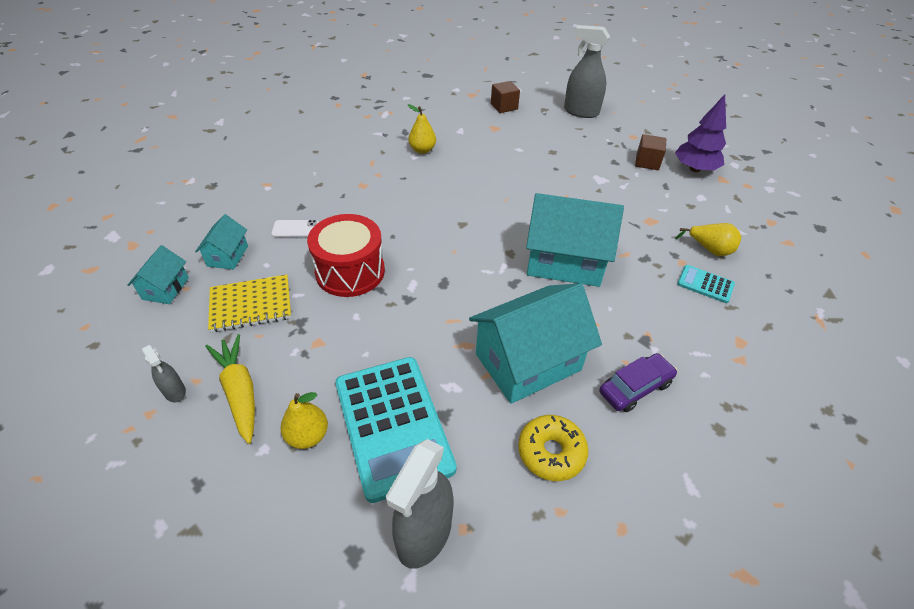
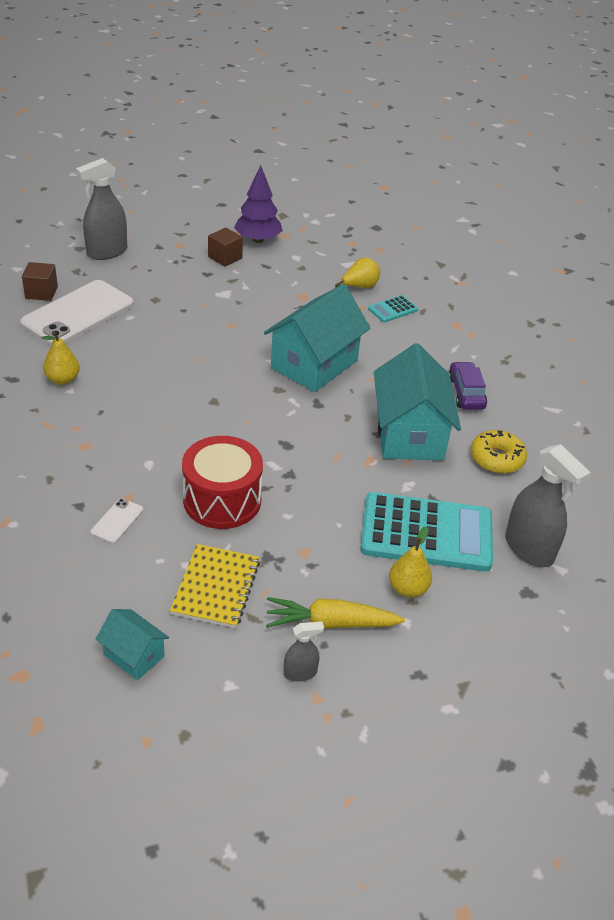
camera: 65 degrees left, 5 degrees down
turquoise house [195,214,248,270] -> none
none -> white phone [20,280,134,346]

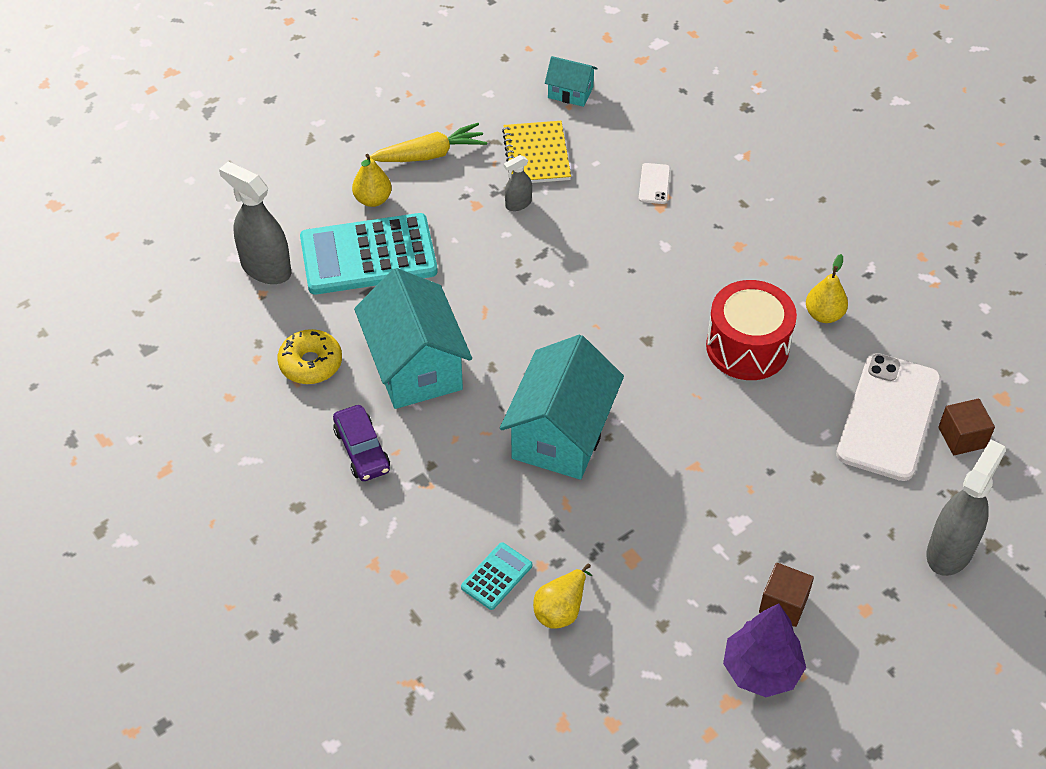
camera: 165 degrees right, 10 degrees up
red drum [182,436,263,529] -> red drum moved to [706,280,797,380]
grey spray bottle [284,621,324,682] -> grey spray bottle moved to [504,155,532,211]

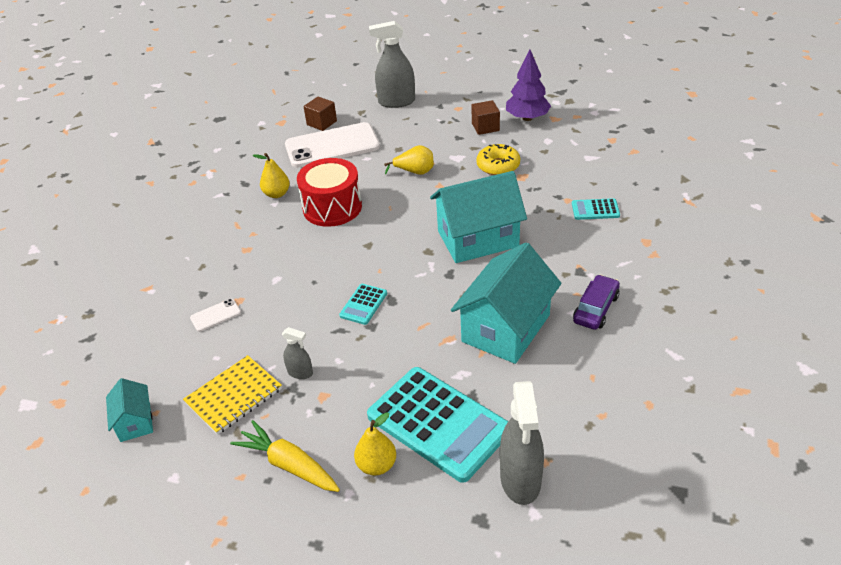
camera: 125 degrees left, 10 degrees down
yellow donut [277,329,342,384] -> yellow donut moved to [476,144,520,175]
yellow pear [533,564,593,629] -> yellow pear moved to [384,145,434,175]
none -> turquoise calculator [339,284,387,325]

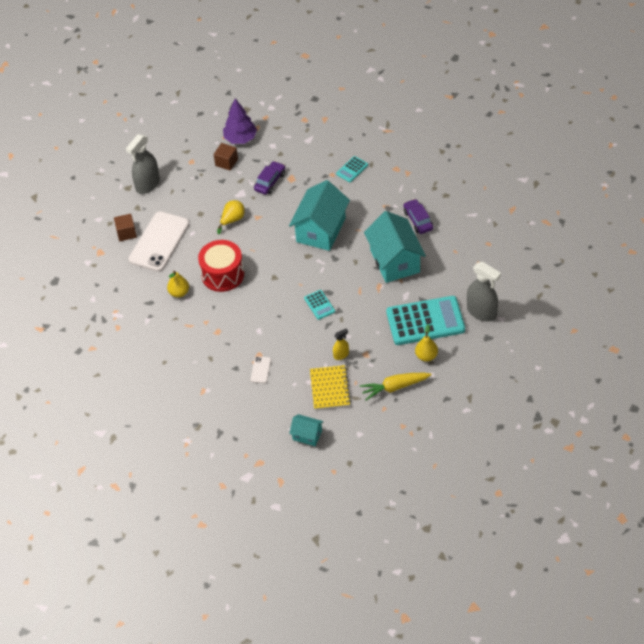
camera: 50 degrees left, 10 degrees up
grey spray bottle [282,327,313,379] -> yellow spray bottle [333,329,349,360]
yellow donut [476,144,520,175] -> purple car [254,161,285,195]

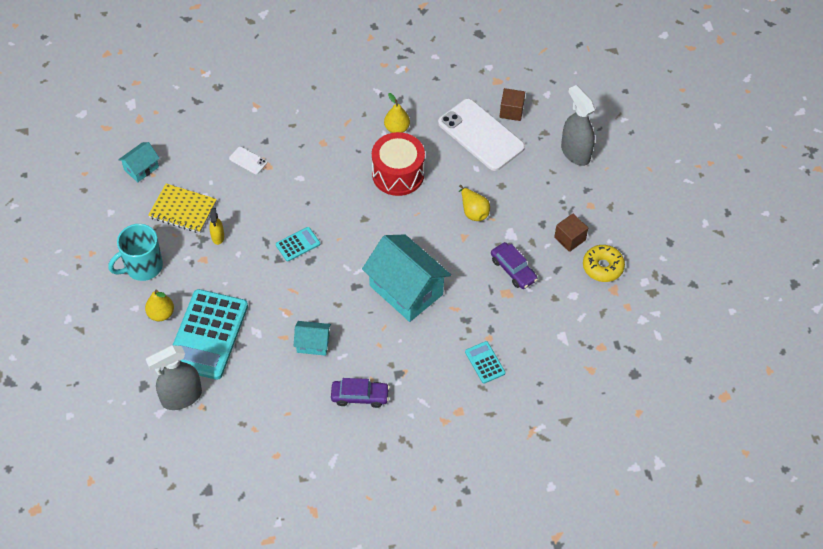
camera: 110 degrees right, 5 degrees up
purple tree [223,98,257,144] -> yellow donut [583,245,625,282]
turquoise calculator [304,290,335,320] -> turquoise calculator turned 150 degrees clockwise [276,227,320,262]
yellow carrot [360,373,431,401] -> turquoise mug [108,224,163,281]
turquoise house [364,211,426,283] -> turquoise house [294,321,331,356], size x0.49

